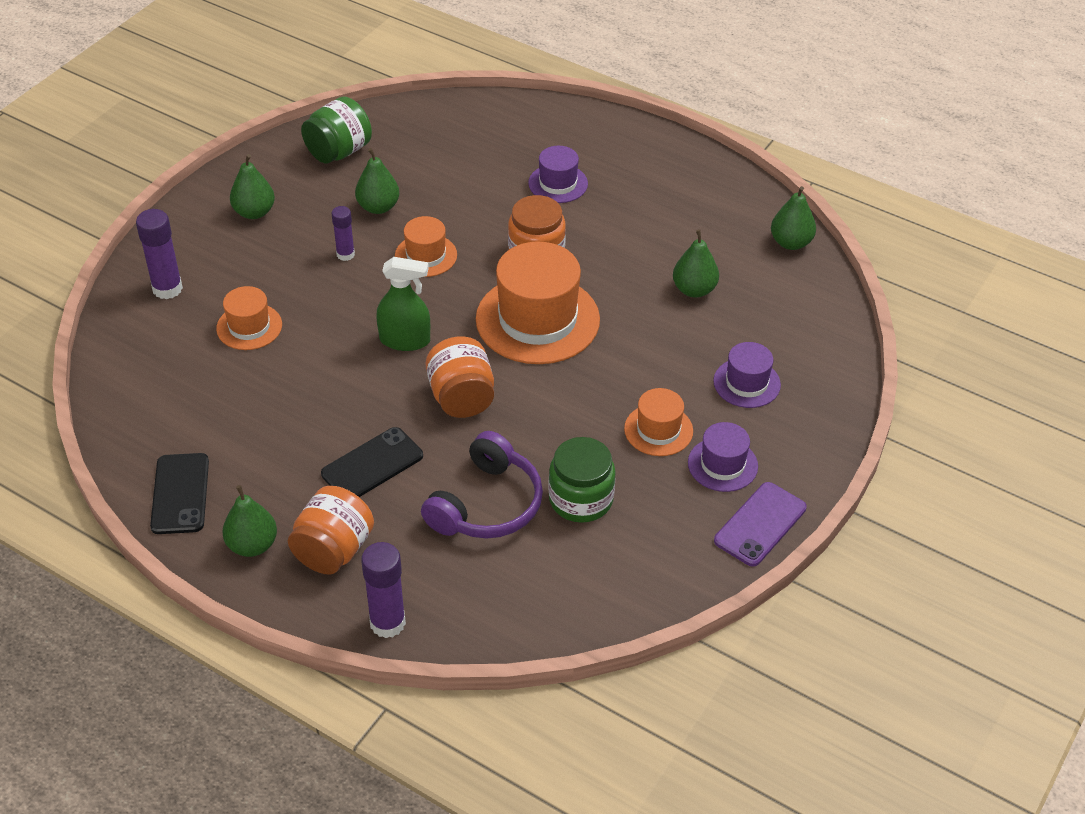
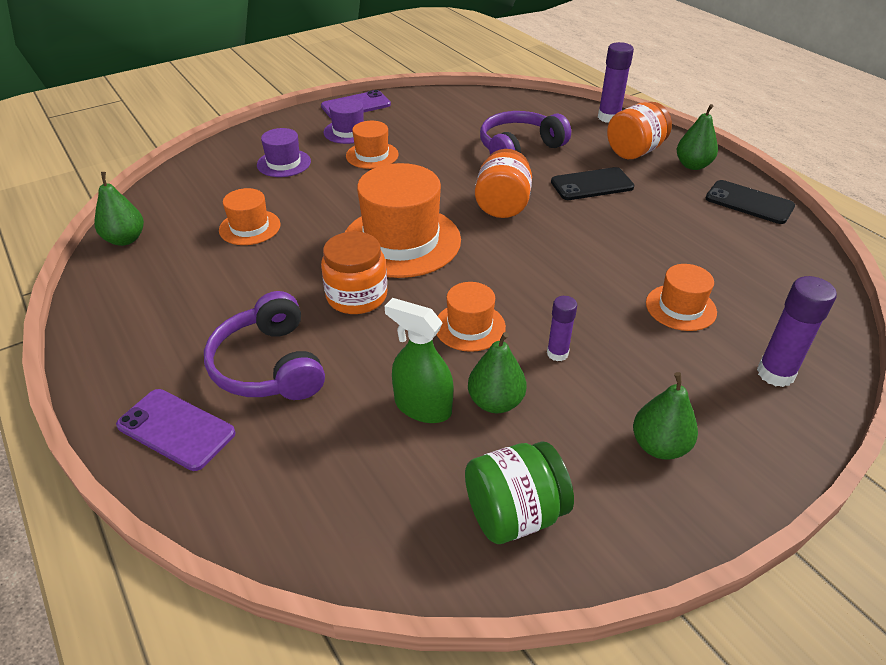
camera: 155 degrees left, 5 degrees down
black phone [150,453,209,534] -> black phone turned 75 degrees counterclockwise [705,180,795,224]
green spray bottle [376,257,430,351] -> green spray bottle moved to [385,298,454,423]
purple hat [528,146,588,203] -> purple headphones [204,291,325,400]
green jar [548,437,616,523] -> none
green pear [673,229,719,298] -> orange hat [219,188,281,245]
none -> purple phone [116,389,236,471]

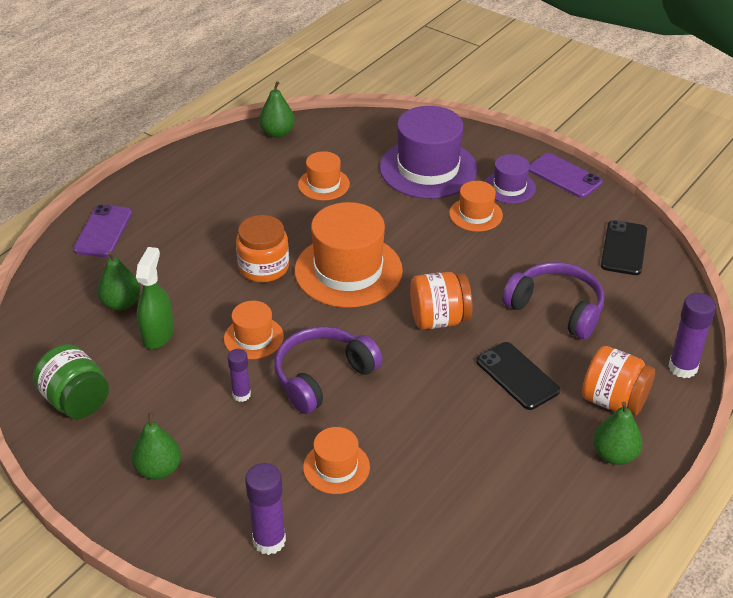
camera: 70 degrees right, 0 degrees up
purple headphones [204,291,325,400] -> purple headphones moved to [274,326,383,414]
purple hat [257,128,311,177] -> purple hat [380,106,477,199], size x1.92
green pear [468,332,527,413] -> green pear moved to [97,251,140,310]
black phone [705,180,795,224] -> black phone moved to [601,220,647,275]

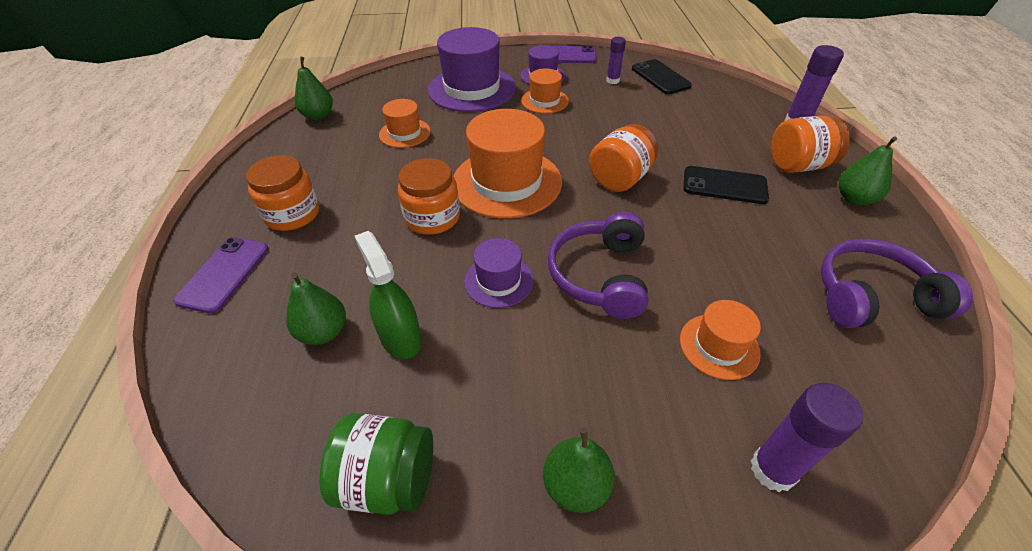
camera: 40 degrees left, 5 degrees up
purple phone [73,204,132,257] -> purple phone turned 45 degrees clockwise [173,237,269,314]
orange hat [224,301,284,359] -> purple hat [464,238,534,308]
purple glue stick [228,349,251,402] -> purple glue stick moved to [606,37,626,84]
purple headphones [502,262,605,339] -> purple headphones moved to [821,239,973,328]
none -> orange jar [246,155,319,231]

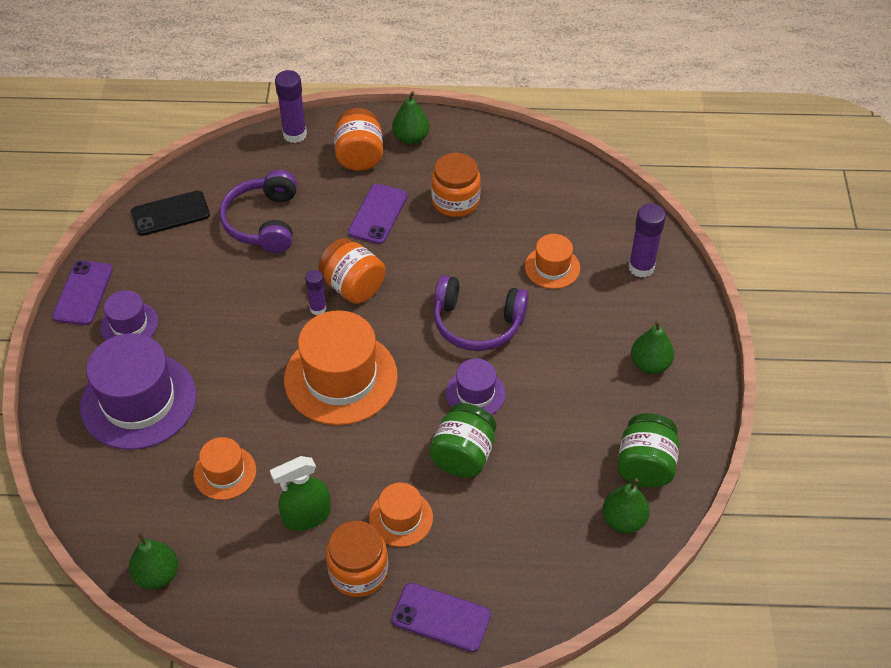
camera: 85 degrees left, 5 degrees up
green pear [286,272,346,345] -> green pear moved to [602,478,650,533]
green spray bottle [355,231,422,359] -> green spray bottle moved to [270,456,331,531]
orange jar [398,158,460,235] -> orange jar moved to [431,153,481,217]
orange hat [521,68,569,114] -> orange hat moved to [369,483,433,547]
purple glue stick [606,37,626,84] -> purple glue stick moved to [305,270,327,315]
black phone [683,166,769,204] -> purple phone [348,184,408,244]
purple headphones [821,239,973,328] -> purple headphones moved to [219,170,297,253]
none -> green jar [429,403,496,478]

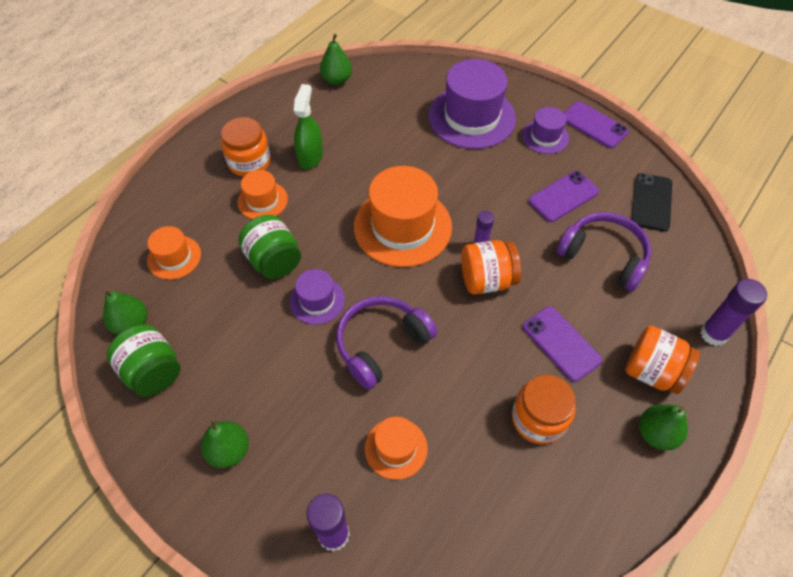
camera: 125 degrees right, 5 degrees up
orange hat [194,437,256,500] -> orange hat moved to [147,226,201,280]
purple phone [392,583,491,652] -> purple phone moved to [529,171,599,222]

